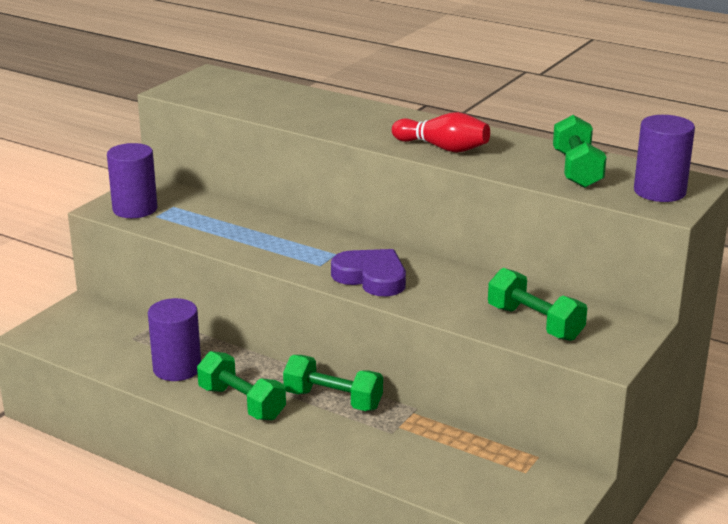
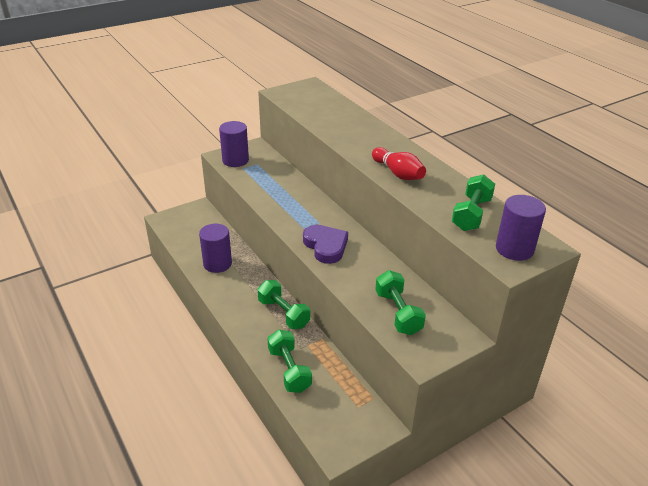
camera: 25 degrees right, 10 degrees up
green dumbbell [197,351,286,420] -> green dumbbell moved to [267,329,312,393]

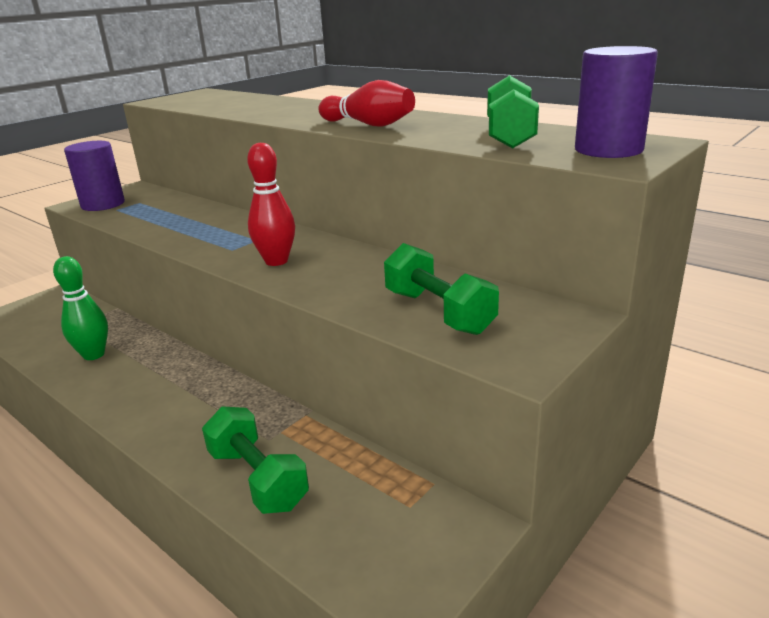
camera: 15 degrees left, 10 degrees down
purple cylinder [199,224,232,273] -> green bowling pin [53,256,108,360]
green dumbbell [258,280,310,329] -> none
purple heart [303,225,348,264] -> red bowling pin [247,143,295,266]

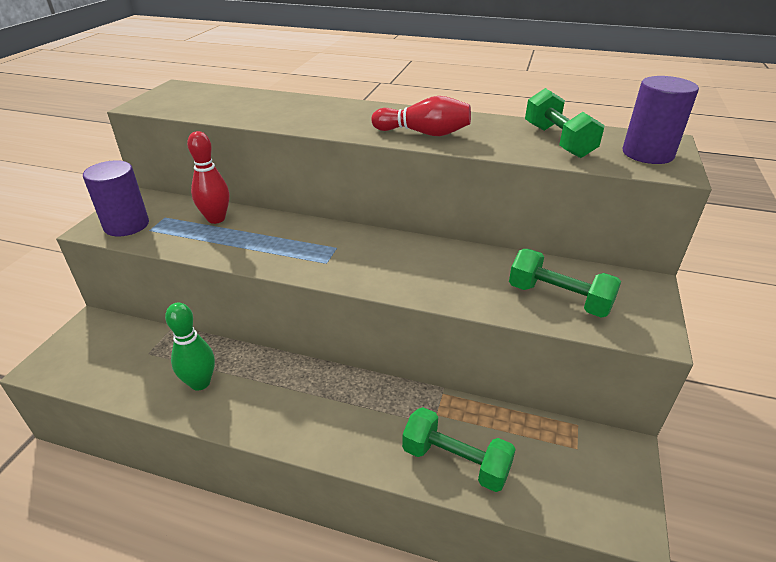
camera: 25 degrees left, 10 degrees up
red bowling pin [247,143,295,266] -> red bowling pin moved to [187,131,229,224]

